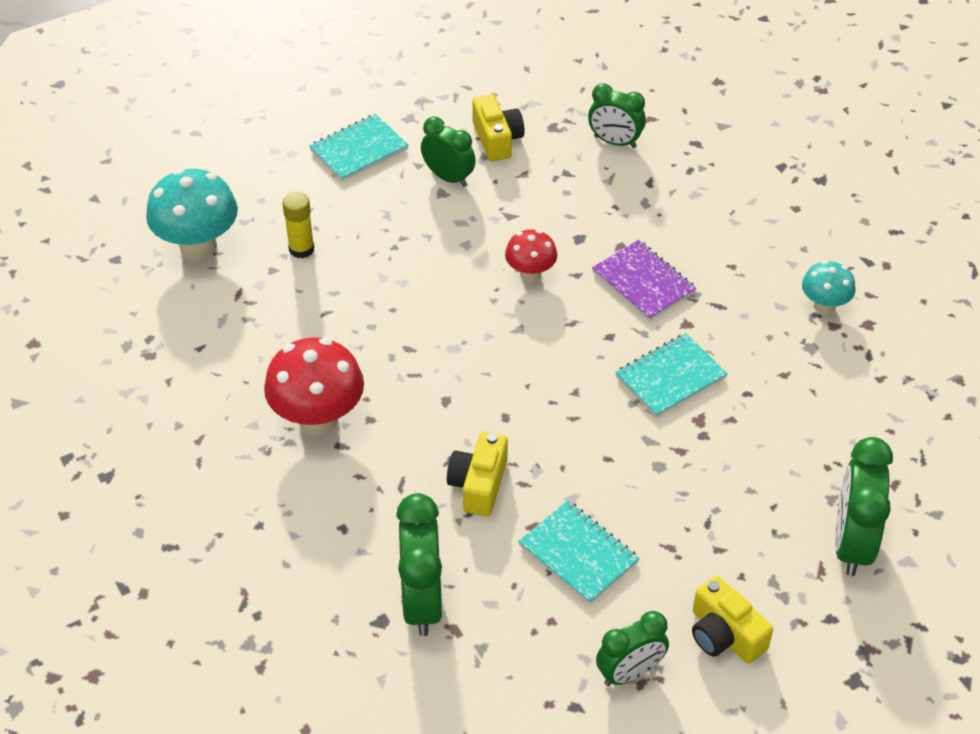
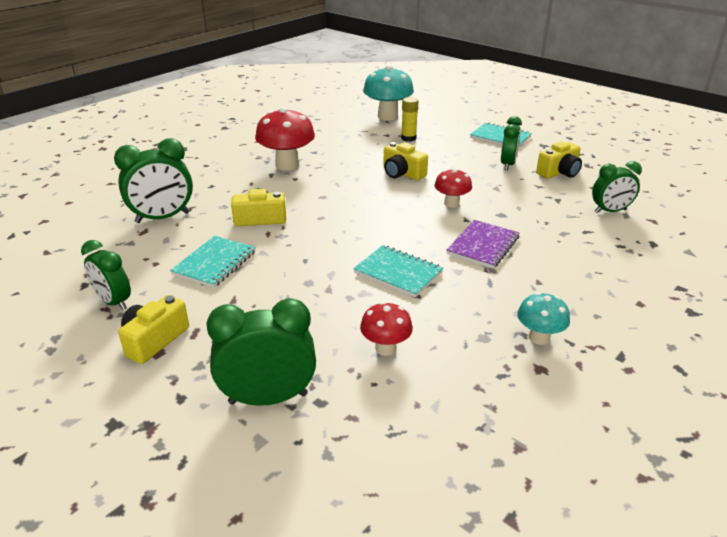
camera: 70 degrees right, 15 degrees down
green clock [588,83,646,148] -> green clock turned 105 degrees counterclockwise [592,161,642,213]
none -> red mushroom [360,302,413,356]
none -> yellow camera [383,142,428,180]

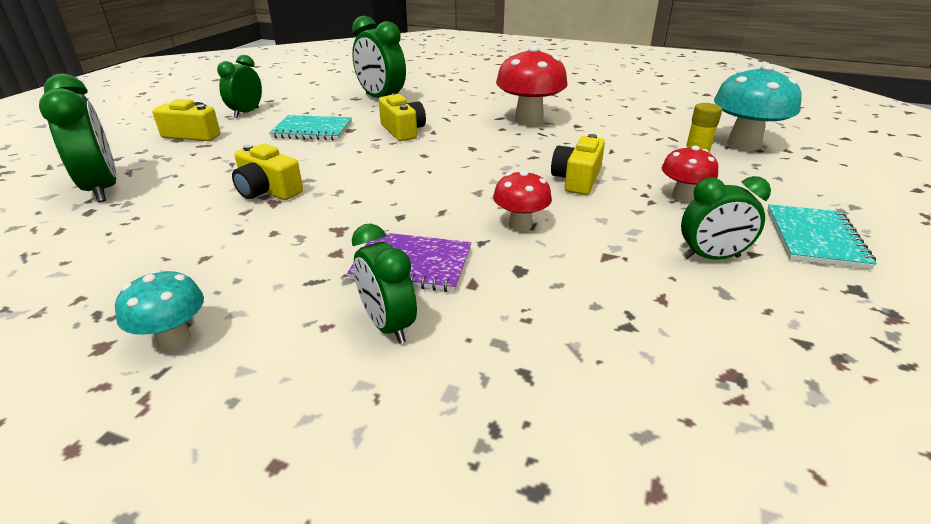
camera: 70 degrees right, 0 degrees up
turquoise notebook [353,245,443,298] -> none
red mushroom [360,302,413,356] -> red mushroom moved to [662,145,718,202]
yellow camera [536,141,582,179] -> yellow camera moved to [232,144,303,200]
green clock [592,161,642,213] -> green clock moved to [352,224,417,344]

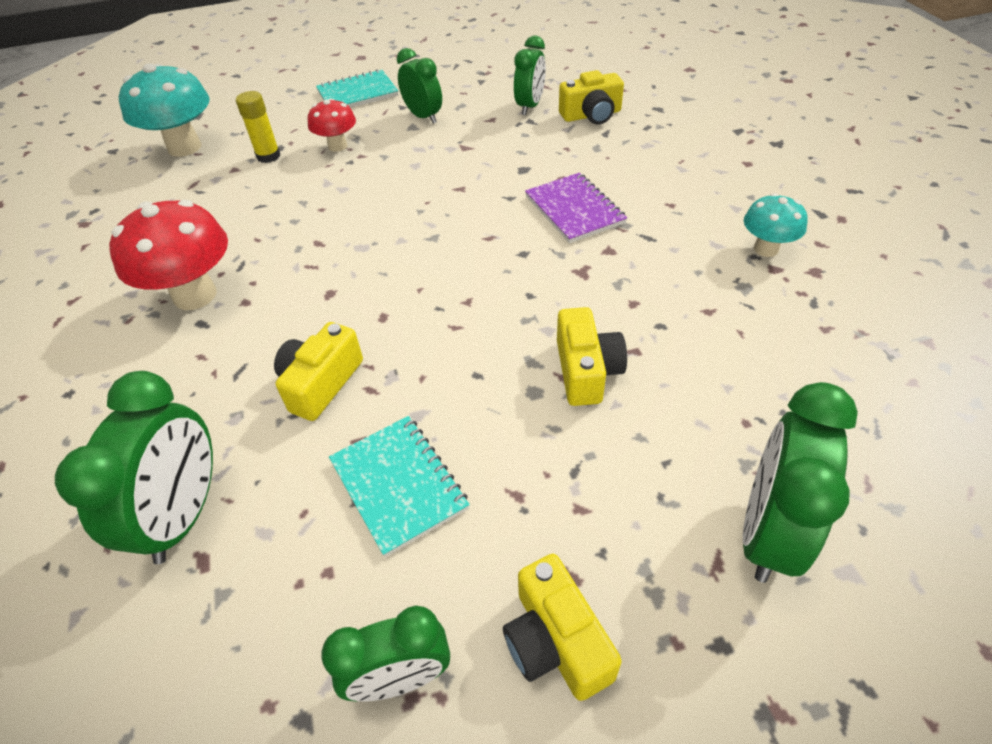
camera: 125 degrees left, 15 degrees up
green clock [352,224,417,344] -> green clock moved to [514,36,546,115]
red mushroom [493,170,552,231] -> none
yellow camera [551,134,605,195] -> yellow camera moved to [559,70,624,125]

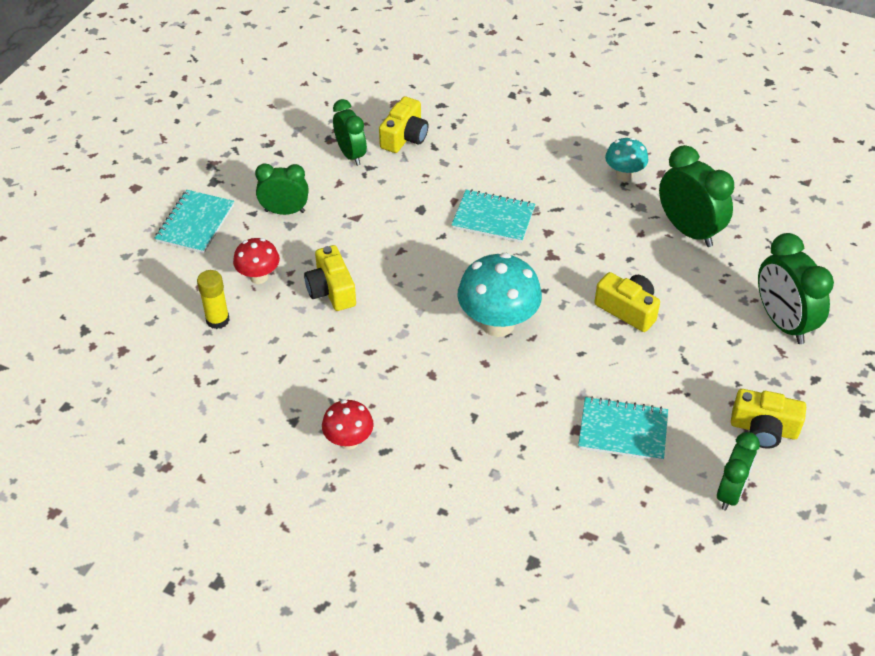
camera: 50 degrees left, 0 degrees up
green clock [55,371,213,564] -> green clock moved to [659,145,734,247]
red mushroom [109,200,228,310] -> red mushroom [322,399,374,450], size x0.57
turquoise mushroom [118,63,210,157] -> turquoise mushroom moved to [457,253,542,337]
yellow camera [274,322,363,421] -> yellow camera moved to [304,245,356,311]
purple notebook [525,173,627,243] -> turquoise notebook [451,189,535,243]

